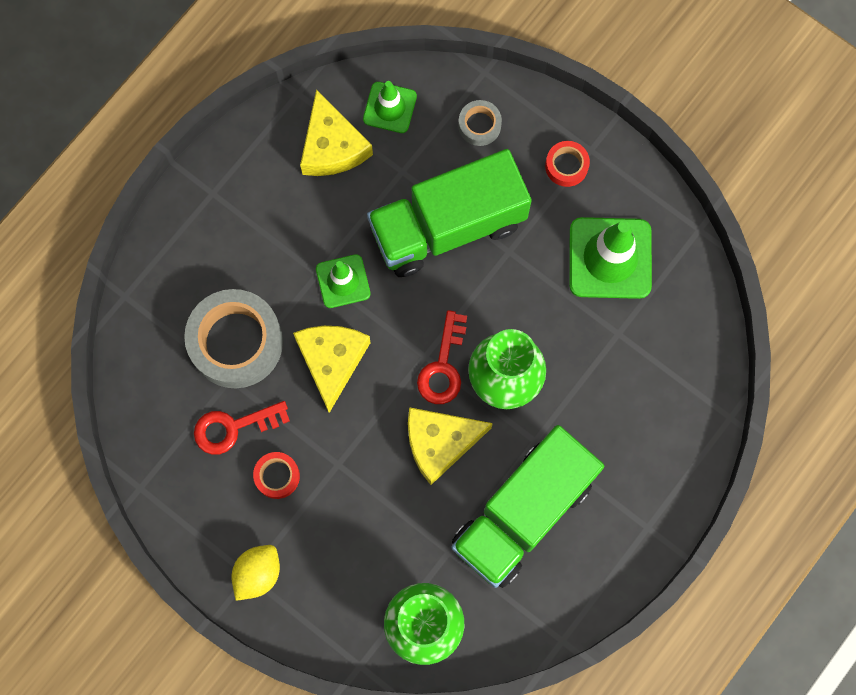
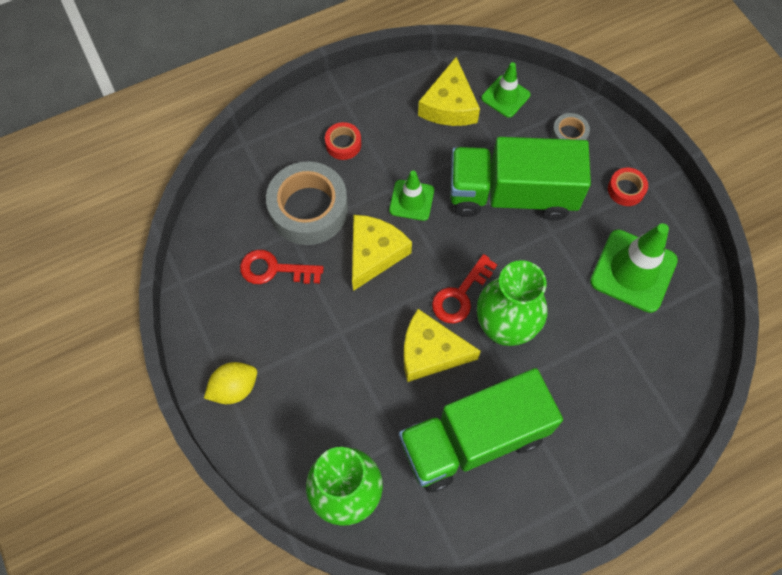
camera: 25 degrees right, 10 degrees down
red tape [253,452,300,499] -> red tape moved to [325,122,361,160]

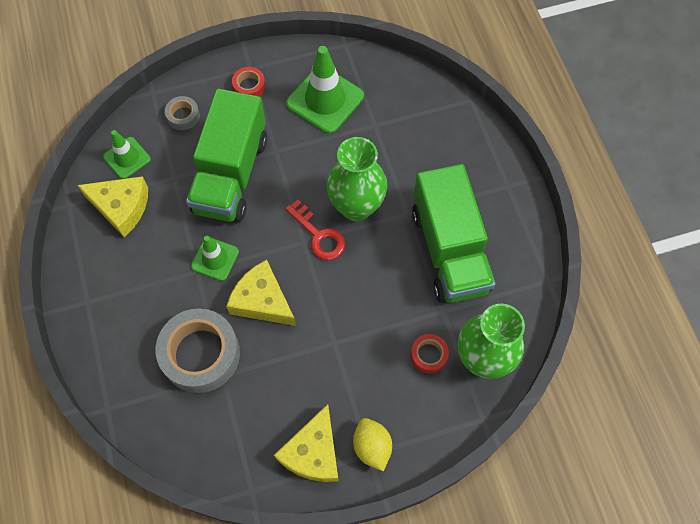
camera: 80 degrees left, 0 degrees up
red key [240,250,324,284] -> none
red tape [325,122,361,160] -> red tape moved to [410,334,449,374]
yellow cheese [404,309,481,382] -> yellow cheese moved to [274,404,339,482]

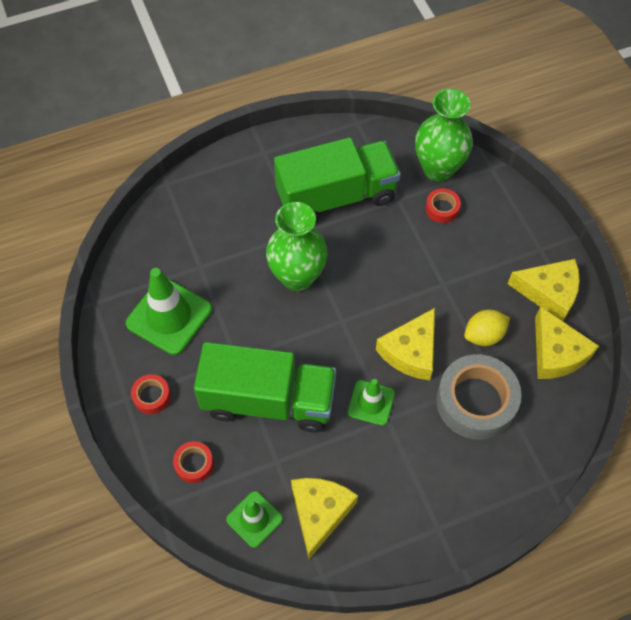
camera: 95 degrees left, 5 degrees down
grey tape [165,96,200,130] -> red tape [173,441,214,483]
red key [285,200,345,260] -> none
yellow lemon [353,418,392,471] -> yellow lemon moved to [464,310,510,346]
none -> yellow cheese [535,306,599,379]

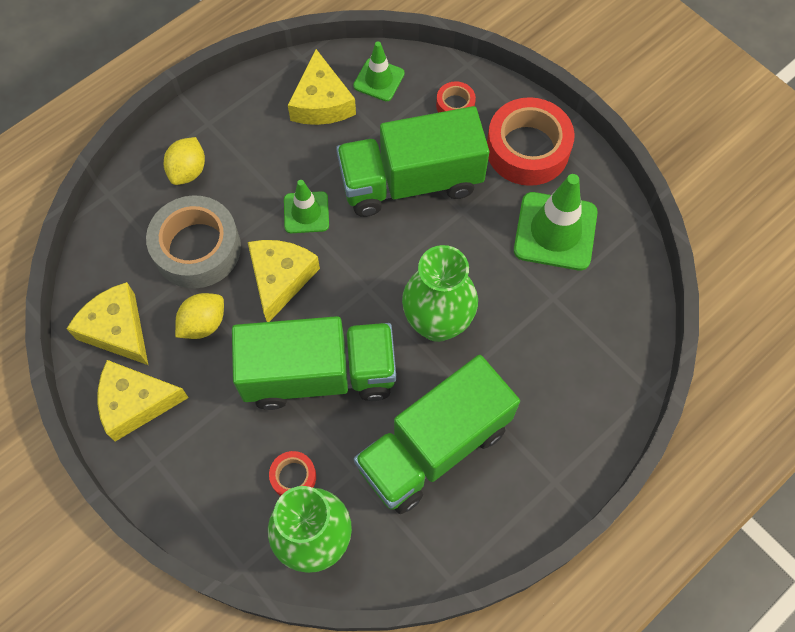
camera: 160 degrees right, 5 degrees up
red tape [131,374,171,414] -> red tape [487,97,575,186], size x2.12
none -> yellow lemon [164,137,205,185]
none -> green truck [232,316,396,410]

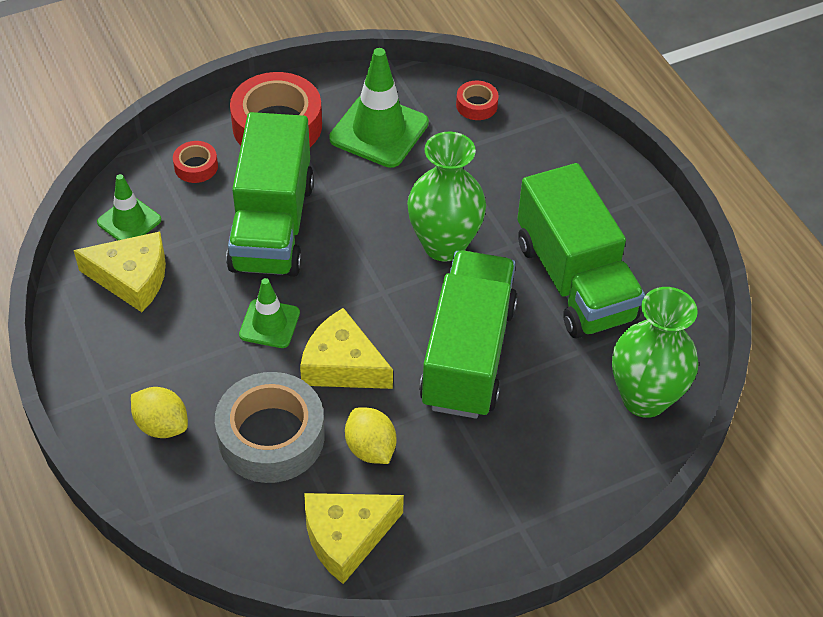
camera: 75 degrees left, 15 degrees down
yellow cheese [97,360,189,441] -> none
red tape [269,451,316,496] -> red tape moved to [456,81,499,120]

